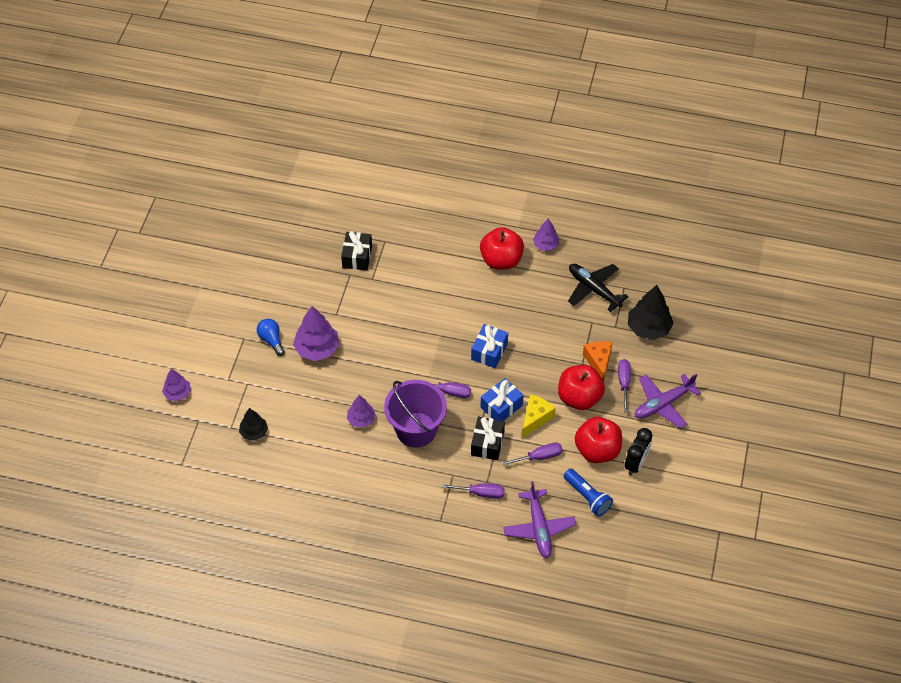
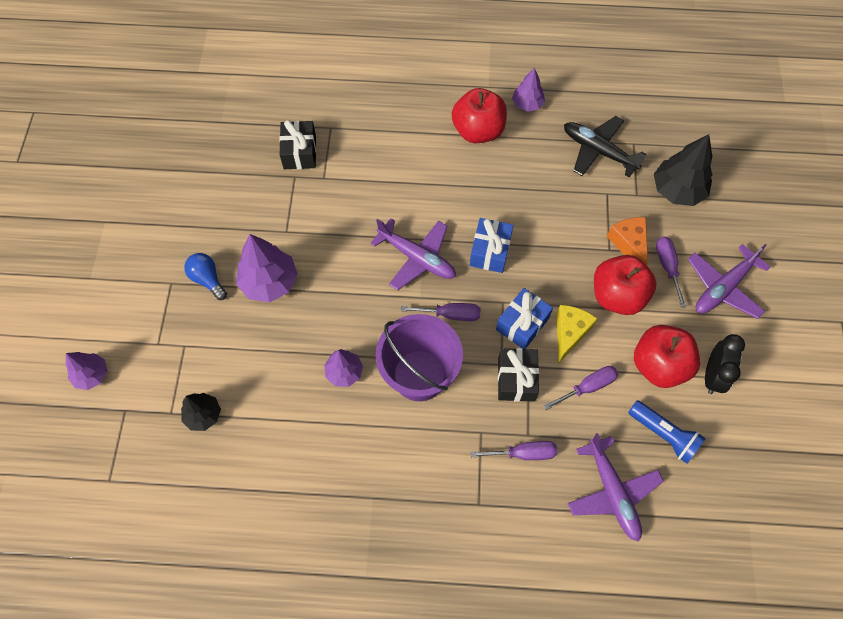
camera: 10 degrees left, 10 degrees up
none -> purple plane [371,218,456,290]

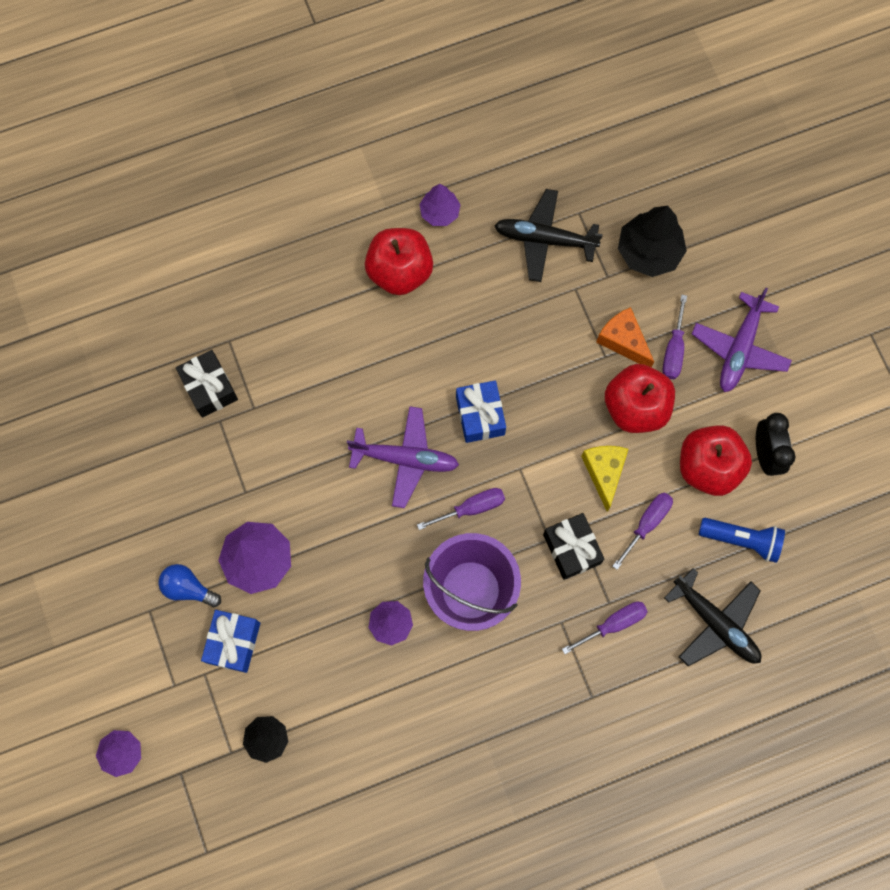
camera: 25 degrees left, 10 degrees up
blue gift [496,288,553,349] -> blue gift moved to [201,610,260,673]
purple plane [567,433,663,542] -> black plane [664,568,761,666]
purple screwdriver [656,237,686,308] -> purple screwdriver turned 135 degrees counterclockwise [663,295,687,379]

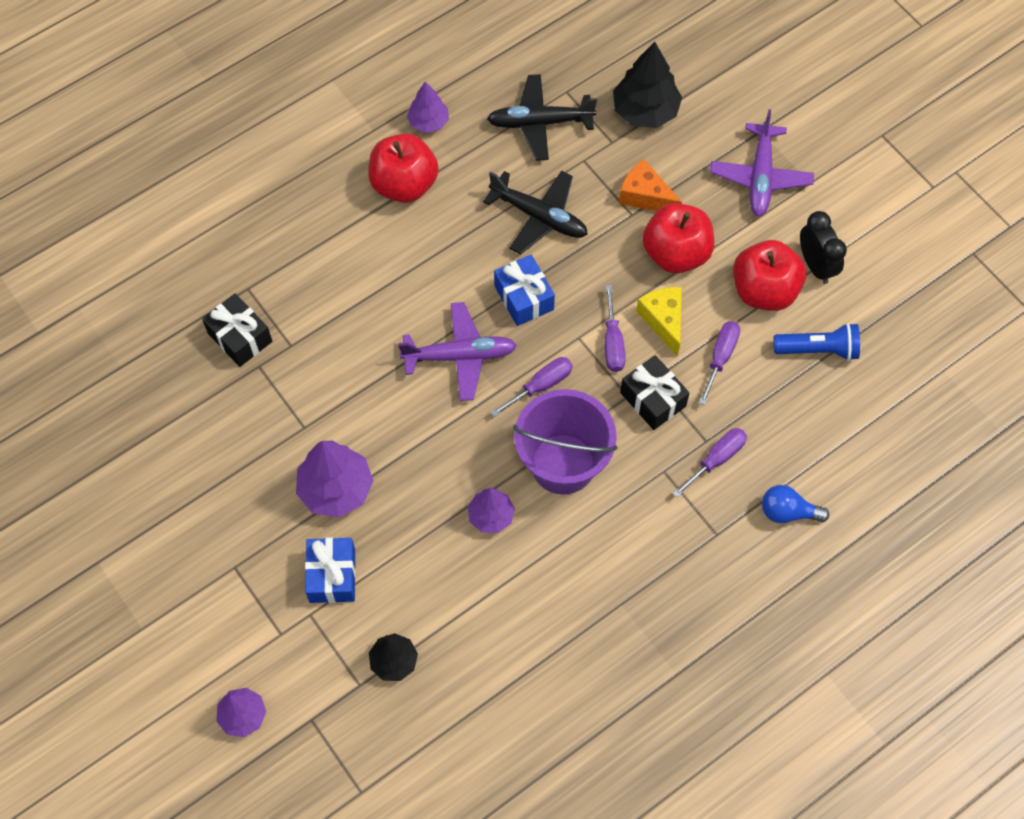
camera: 15 degrees left, 10 degrees down
blue light bulb [158,564,221,607] -> blue light bulb moved to [762,485,829,523]
purple screwdriver [663,295,687,379] -> purple screwdriver moved to [605,285,626,372]
black plane [664,568,761,666] -> black plane moved to [483,171,588,255]

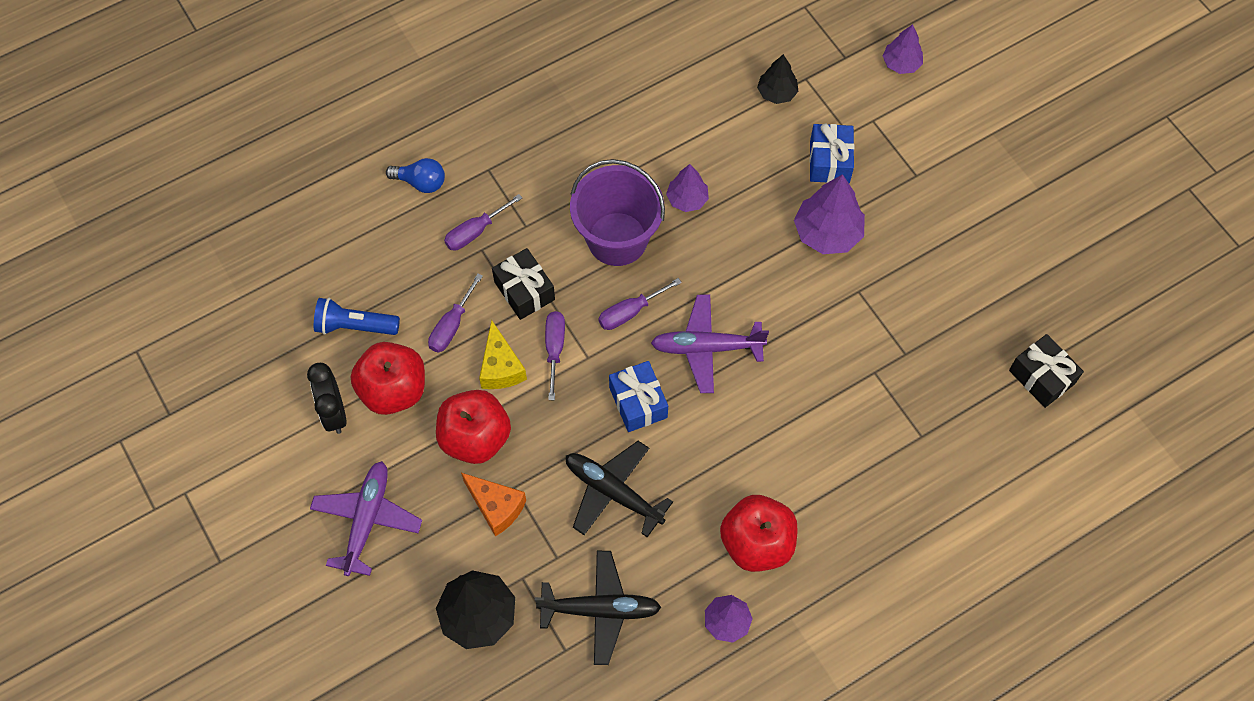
camera: 175 degrees left, 0 degrees up
black gift [202,294,272,367] -> black gift moved to [1009,334,1084,408]

